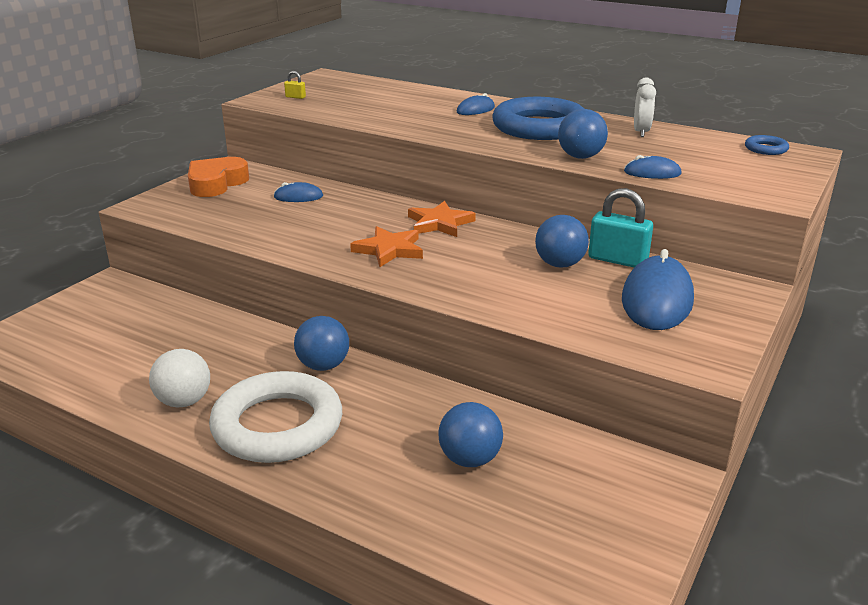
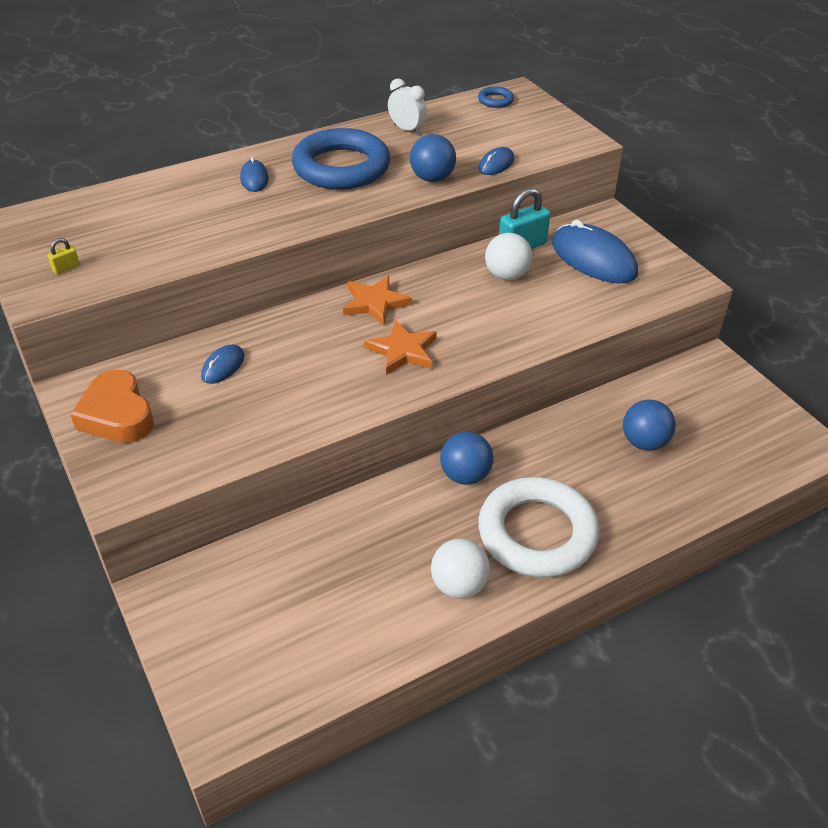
camera: 60 degrees left, 15 degrees up
blue ball [535,215,589,268] -> white ball [485,233,532,280]

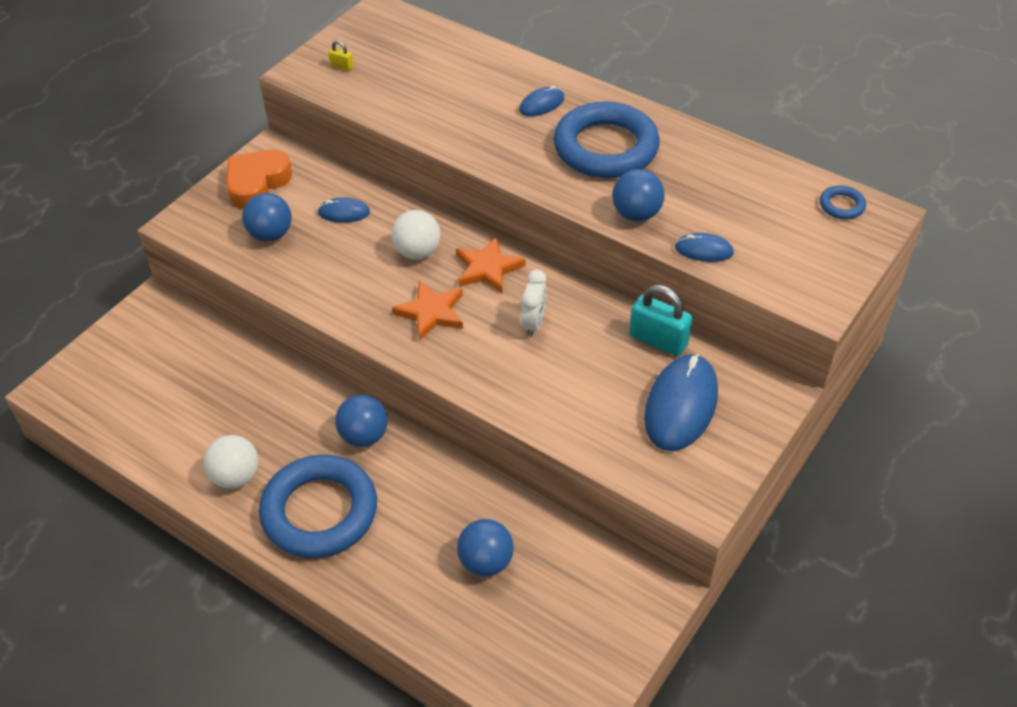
camera: 65 degrees right, 5 degrees up
white clock [388,78,427,135] -> white clock moved to [521,270,547,337]
white ring [478,477,600,577] -> blue ring [259,455,377,558]
white ball [485,233,532,280] -> white ball moved to [391,210,441,259]
none -> blue ball [242,193,292,242]

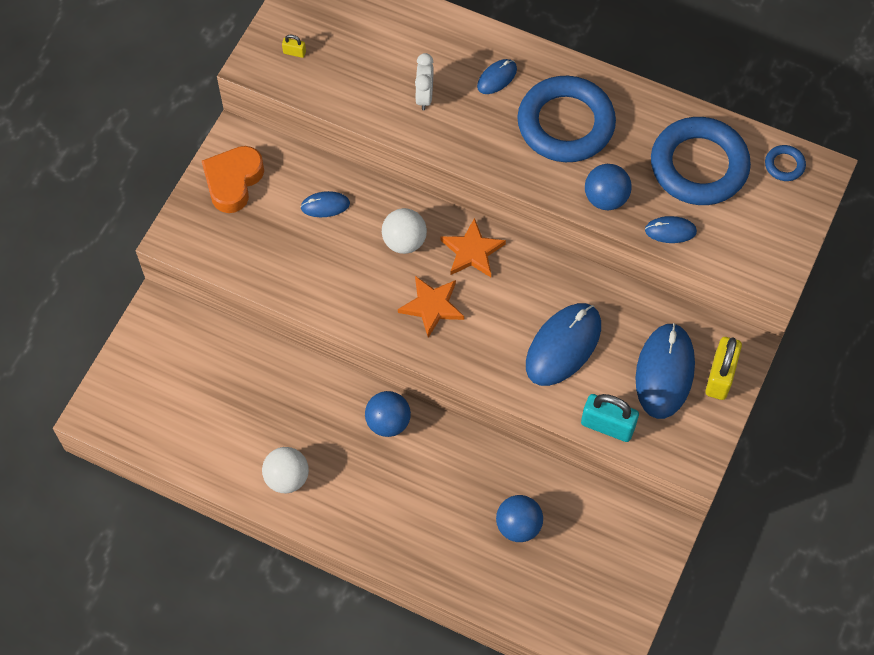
camera: 10 degrees left, 15 degrees up
blue ball [242,193,292,242] -> none
blue ring [259,455,377,558] -> blue ring moved to [651,117,751,205]
white clock [521,270,547,337] -> white clock moved to [415,53,433,110]
turquoise padlock [629,285,692,357] -> turquoise padlock moved to [581,394,639,442]
none -> blue mouse [526,303,601,386]
none -> yellow padlock [706,337,742,400]

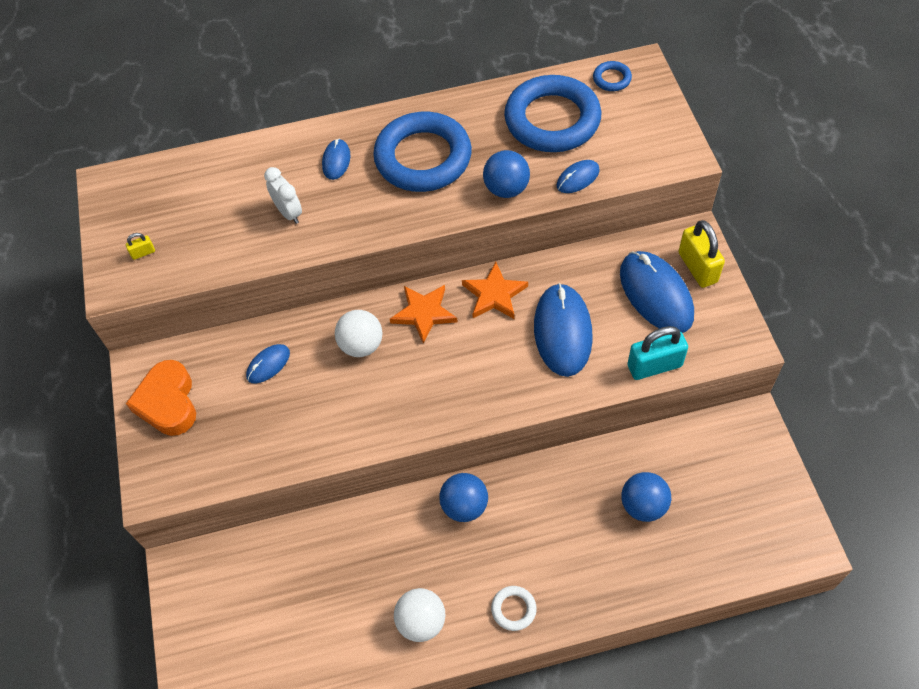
camera: 35 degrees left, 5 degrees down
orange star [398,276,464,338] -> orange star moved to [462,262,528,319]
none -> white ring [491,586,537,631]

